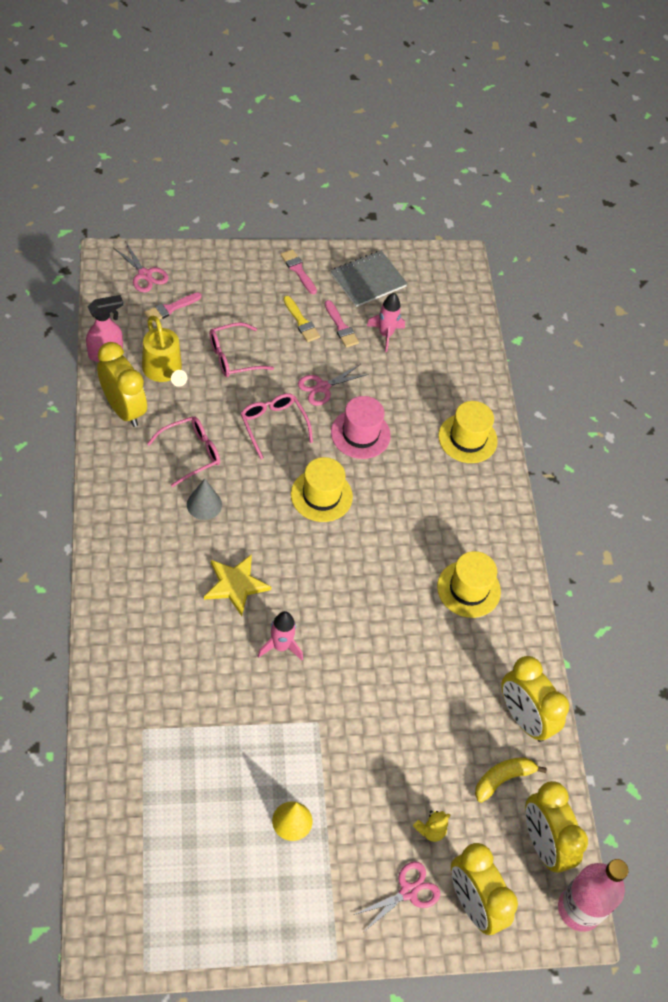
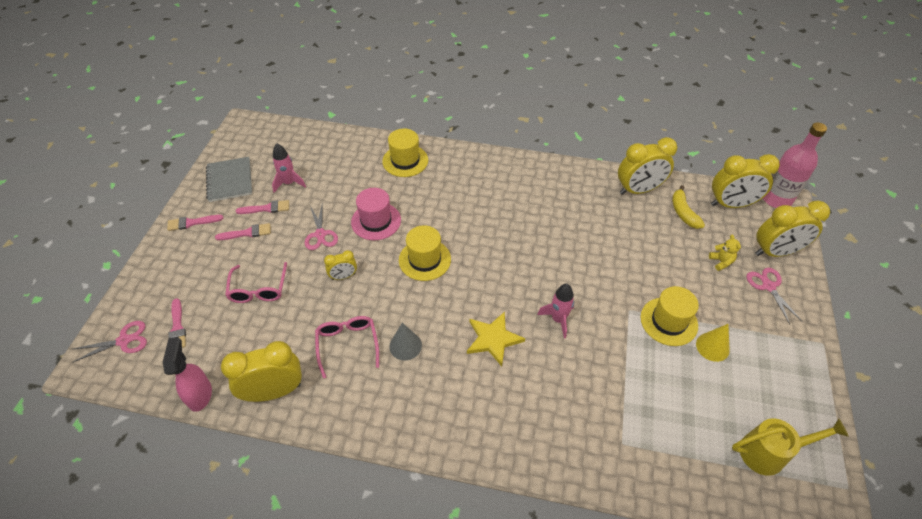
camera: 65 degrees left, 5 degrees down
yellow watering can [142,316,187,387] -> yellow watering can moved to [732,418,849,476]
pink glasses [240,393,313,459] -> yellow clock [324,250,357,280]
yellow brush [283,296,320,342] -> pink brush [215,223,271,240]
yellow hat [437,551,501,618] -> yellow hat moved to [641,286,699,346]

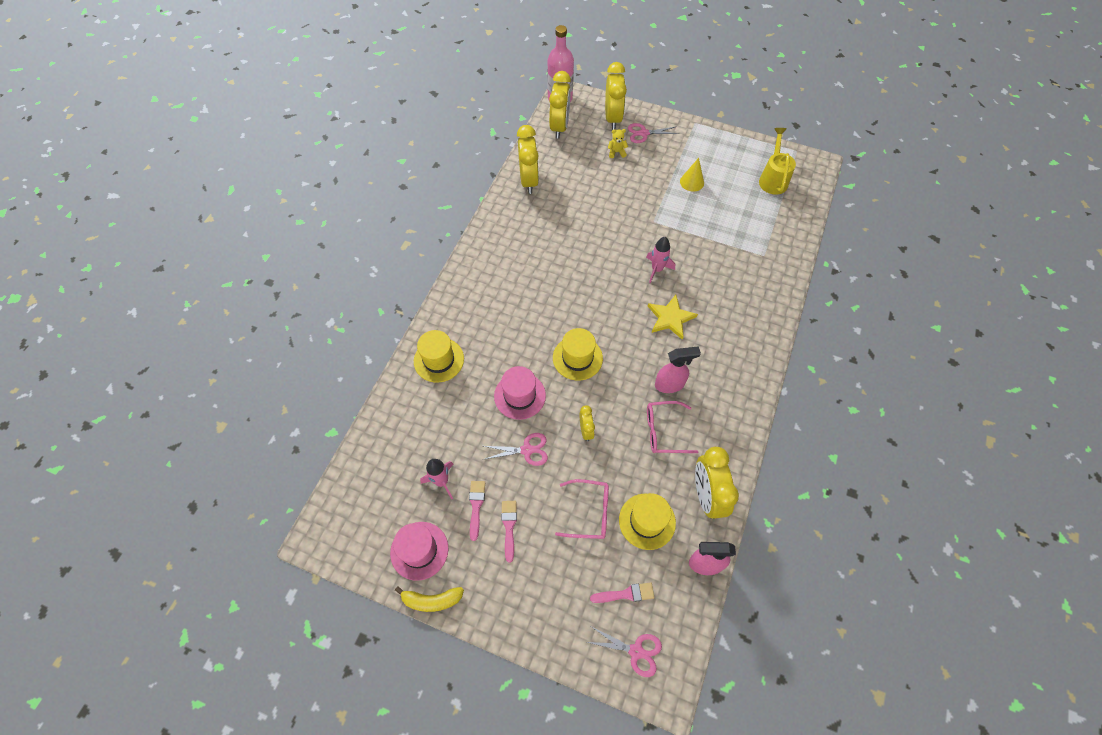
camera: 80 degrees left, 10 degrees up
pink scissors [73,321,147,362] -> pink scissors turned 120 degrees clockwise [587,626,662,677]
pink brush [167,215,223,231] -> none
grey notebook [206,157,252,202] -> pink hat [390,522,448,581]
grey cone [389,323,422,361] -> pink spray bottle [655,346,701,393]
yellow hat [641,286,699,346] -> yellow hat moved to [619,493,676,550]
yellow banana [672,185,705,229] -> yellow banana moved to [395,586,464,612]

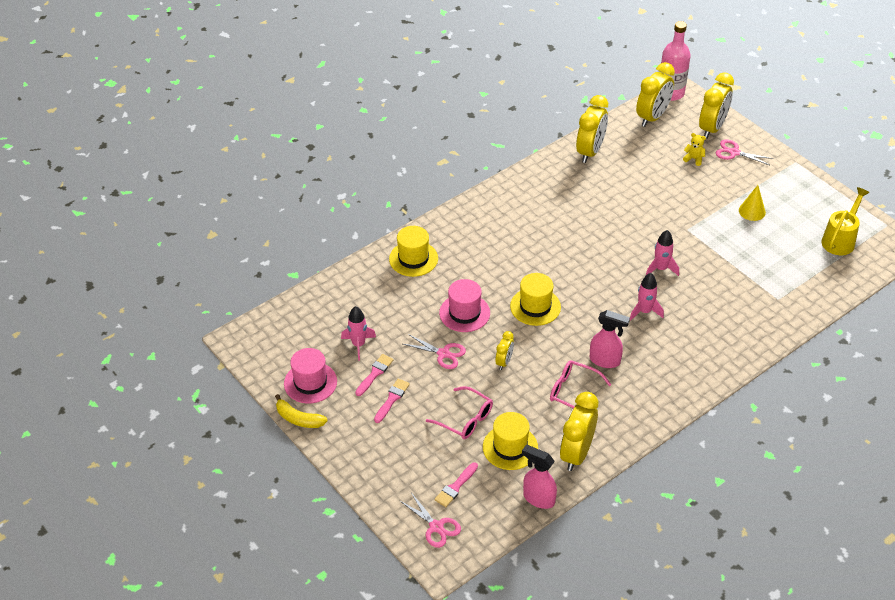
camera: 30 degrees right, 15 degrees down
pink brush [590,582,655,603] -> pink brush turned 105 degrees clockwise [435,462,478,507]
yellow star [648,295,698,340] -> pink rocket [630,273,664,321]

